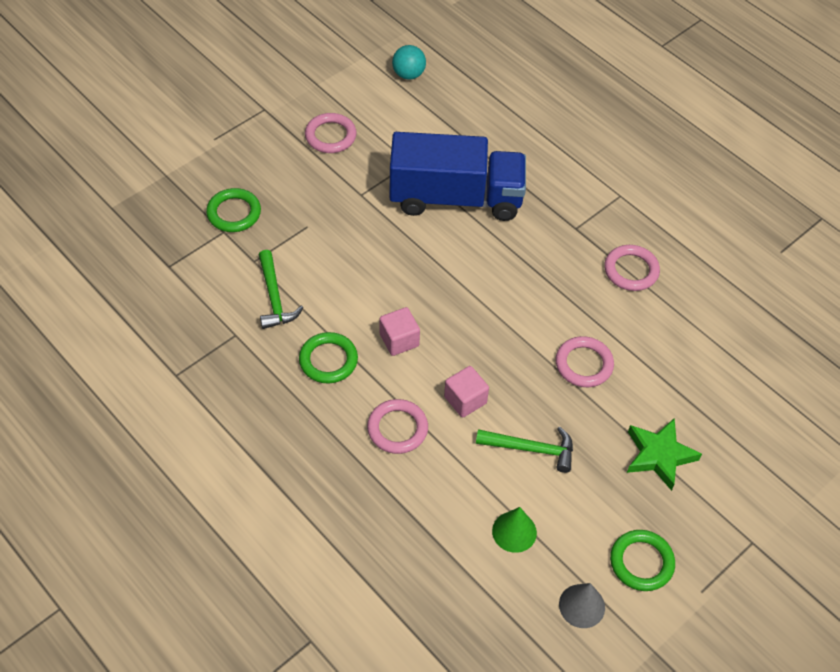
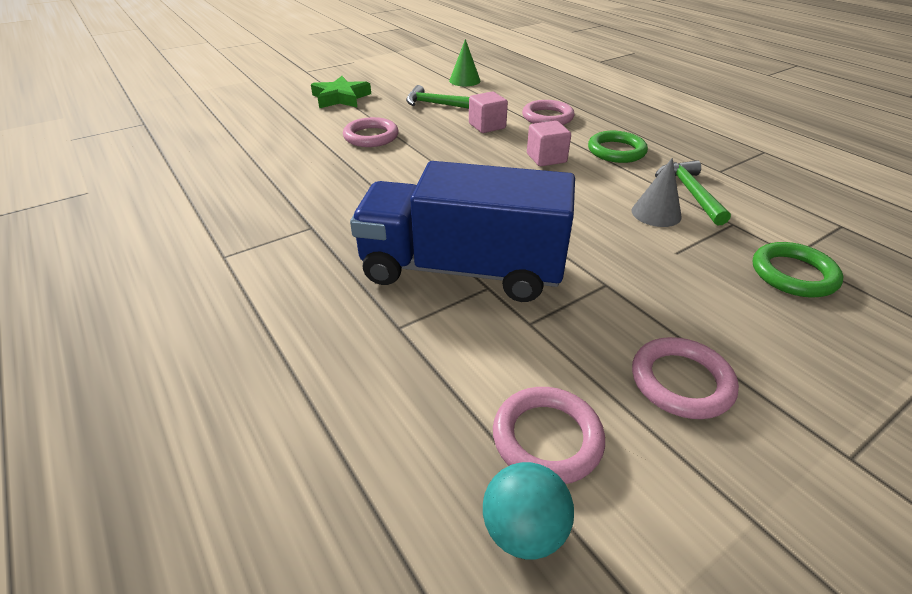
camera: 170 degrees left, 15 degrees down
grey cone [559,583,605,628] -> grey cone moved to [632,158,682,227]
pink ring [604,245,660,291] -> pink ring moved to [493,387,605,484]
green ring [610,530,675,591] -> none

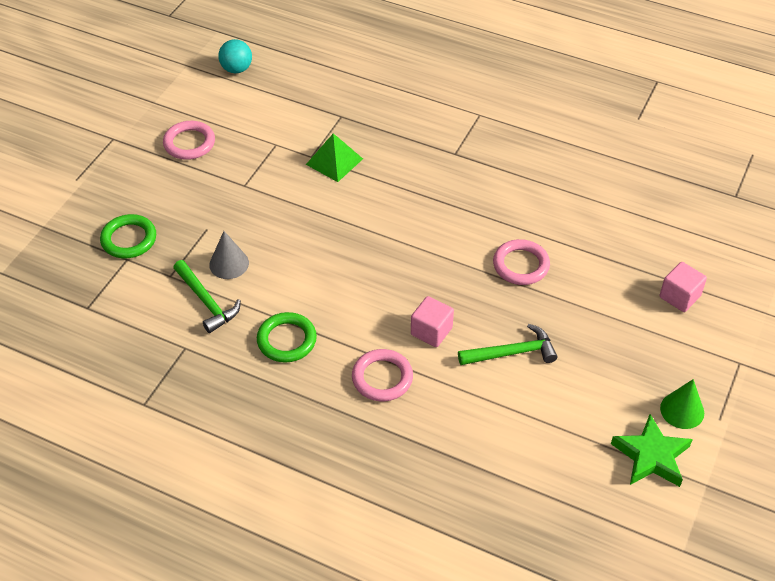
camera: 150 degrees right, 10 degrees up
green star [311,76,371,108] -> green star moved to [611,414,693,487]
blue truck [350,161,575,302] -> green pyramid [306,133,363,182]
green cone [449,39,480,86] -> green cone moved to [660,379,704,429]
pink ring [493,387,605,484] -> none
pink cube [527,121,571,166] -> pink cube moved to [660,262,707,312]

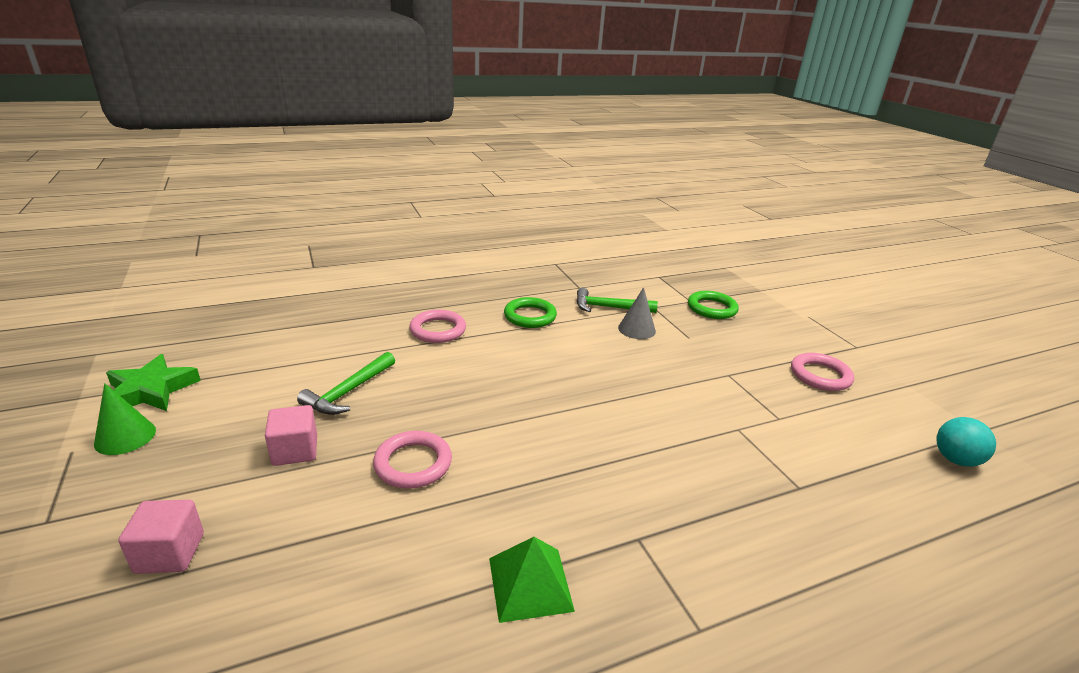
camera: 130 degrees right, 20 degrees down
green pyramid [306,133,363,182] -> green pyramid moved to [489,537,575,623]
pink cube [411,296,454,347] -> pink cube moved to [265,405,317,466]

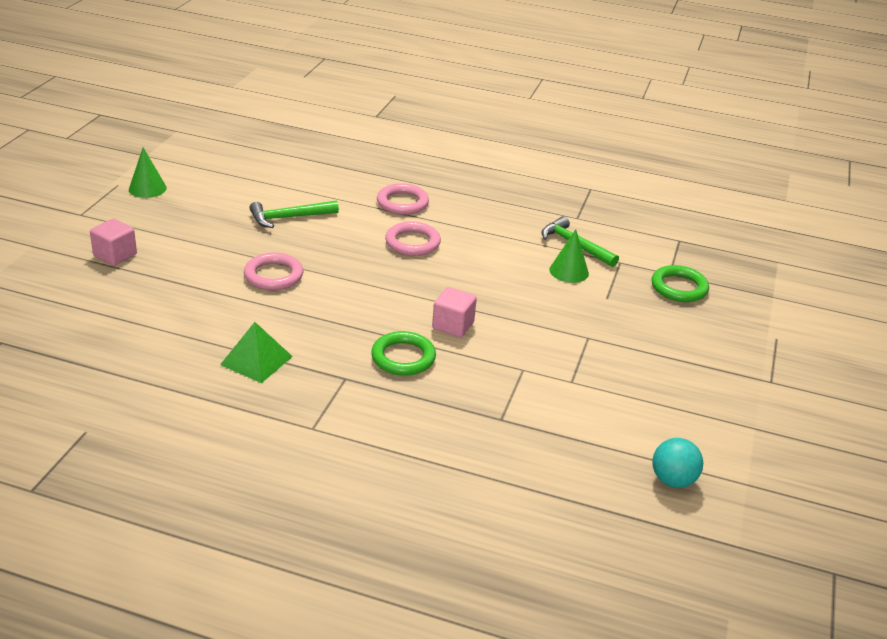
camera: 40 degrees right, 5 degrees up
green star [106,354,201,411] -> none
pink cube [265,405,317,466] -> pink cube moved to [432,287,477,337]
green ring [504,297,557,328] -> green ring moved to [371,331,436,376]
grey cone [618,287,656,339] -> green cone [549,229,589,283]
pink ring [791,353,854,391] -> pink ring moved to [385,222,441,256]

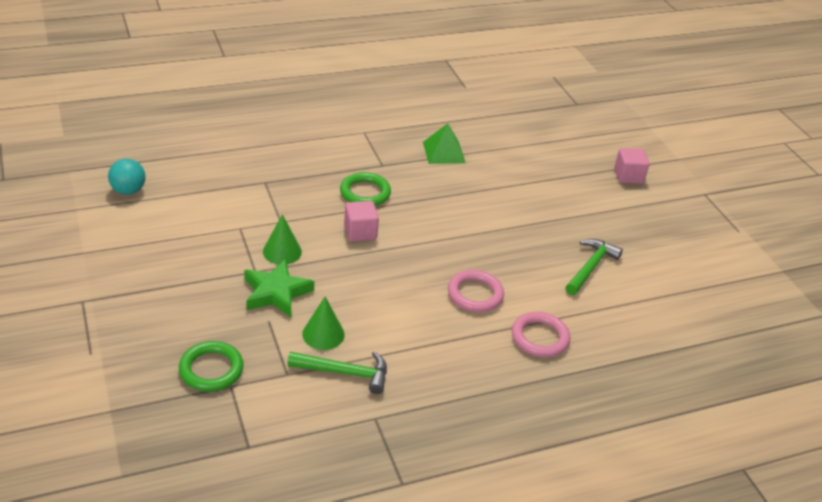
camera: 140 degrees right, 5 degrees up
green cone [129,148,167,198] -> green cone moved to [263,214,302,265]
pink ring [244,253,303,290] -> none
none -> green star [244,259,314,317]

